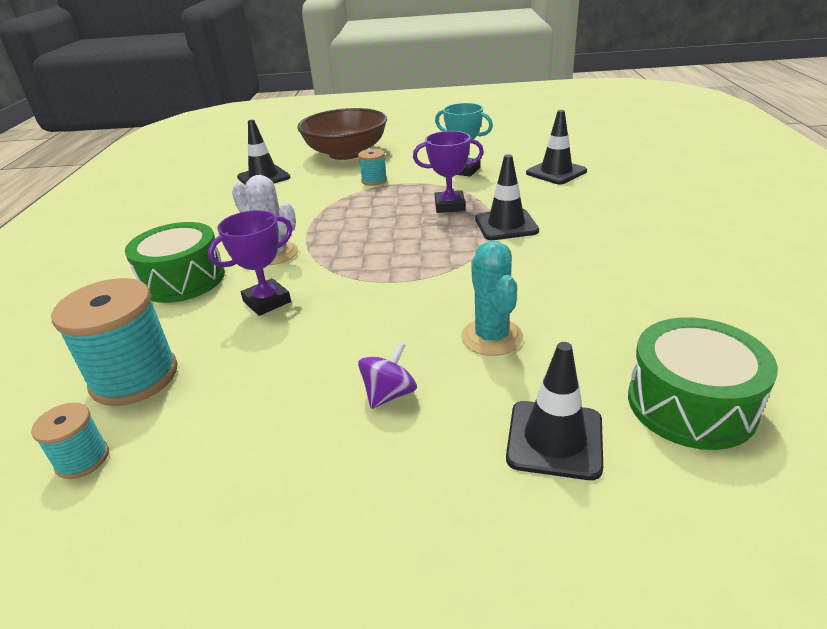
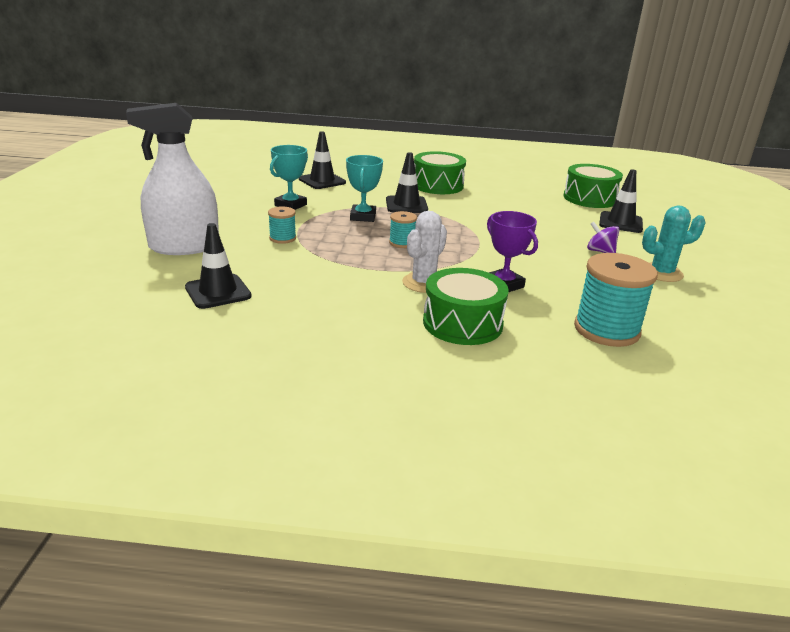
camera: 90 degrees left, 5 degrees down
turquoise spool [31,403,109,479] -> turquoise spool moved to [389,211,417,248]
brown bowl [297,108,387,160] -> white spray bottle [126,103,219,255]
purple trophy [413,131,484,213] -> turquoise trophy [346,155,383,222]
turquoise cactus [461,241,523,356] -> turquoise cactus moved to [642,205,706,282]
none -> green drum [414,151,466,194]

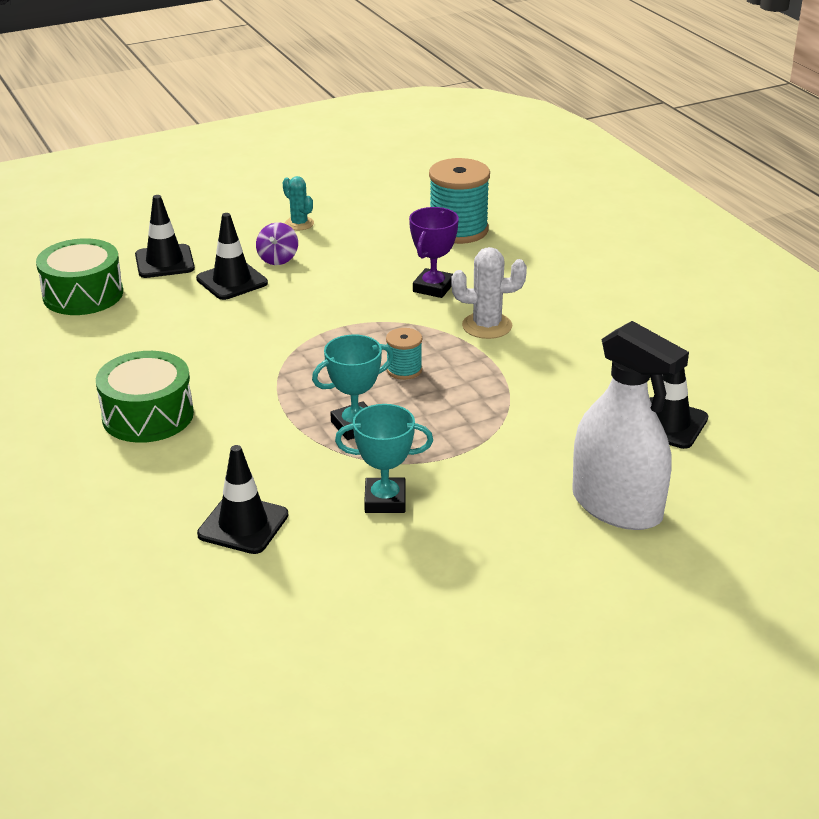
camera: 120 degrees left, 5 degrees up
turquoise spool [268,207,296,244] -> none
black traffic cone [386,152,428,213] -> black traffic cone moved to [196,213,268,300]
green drum [423,268,509,345] -> none
turquoise cactus [642,205,706,282] -> turquoise cactus [282,176,314,230], size x0.67

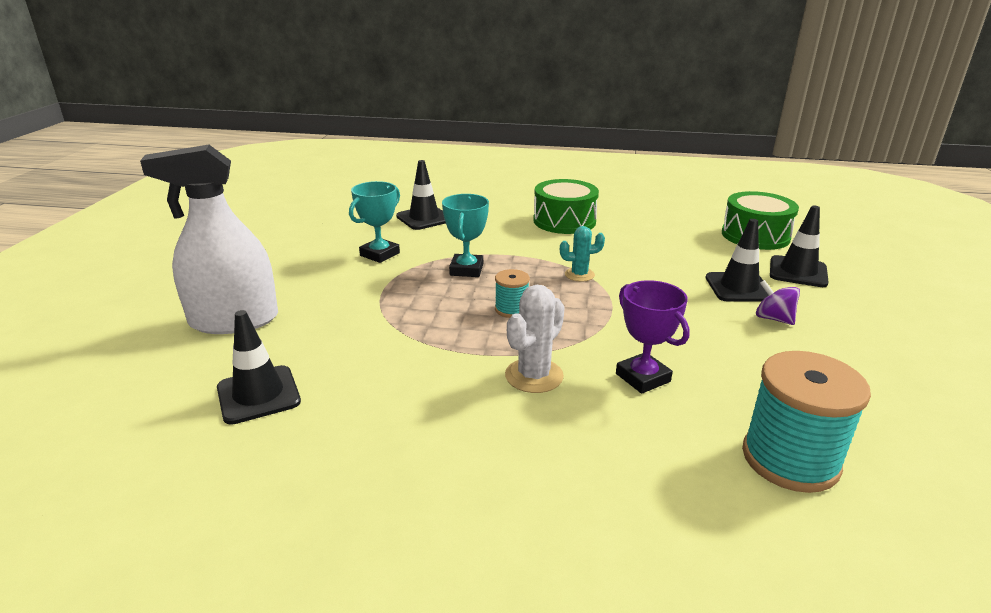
camera: 125 degrees right, 5 degrees down
turquoise cactus [282,176,314,230] -> turquoise cactus moved to [560,226,605,282]

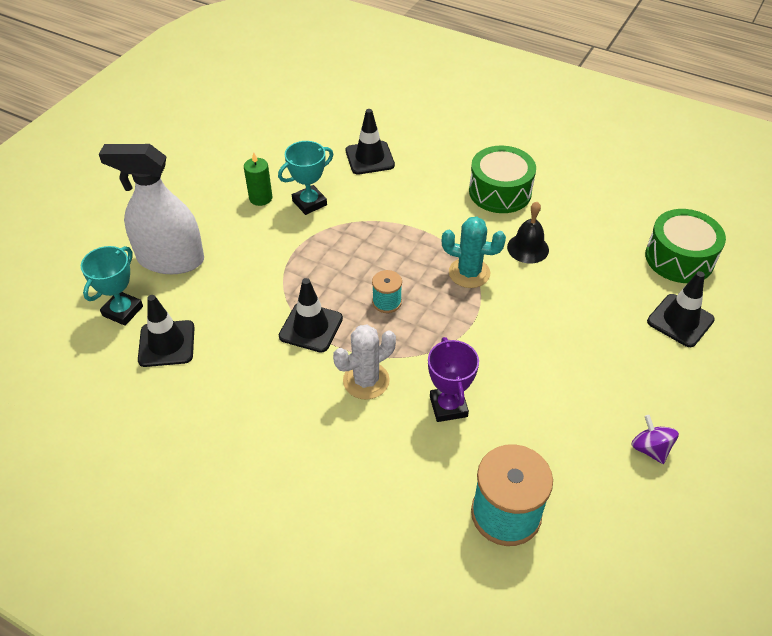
camera: 20 degrees right, 20 degrees up
turquoise trophy [442,194,489,277] -> turquoise trophy moved to [81,246,143,326]
turquoise cactus [560,226,605,282] -> turquoise cactus [442,217,506,288], size x1.50
black traffic cone [706,219,769,302] -> black traffic cone moved to [279,278,343,353]
purple spinning top [756,280,800,325] -> purple spinning top moved to [632,415,679,464]
none -> green candle [244,152,272,206]
none -> black bell [507,202,549,263]

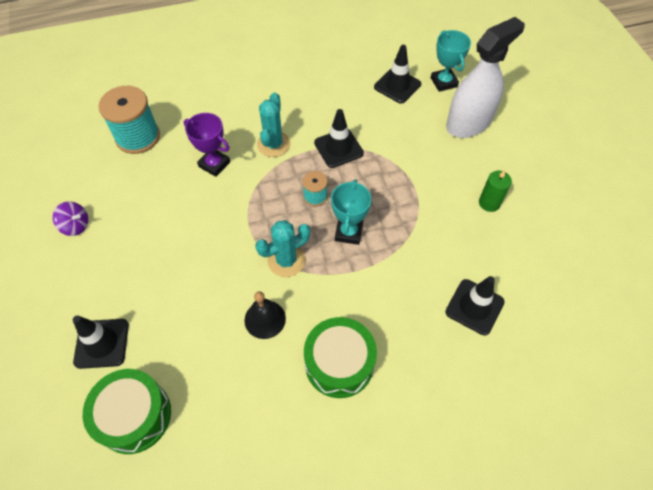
camera: 135 degrees right, 10 degrees up
turquoise trophy [278,141,333,215] -> turquoise trophy moved to [331,179,371,245]
white cactus [333,325,396,400] -> turquoise cactus [257,92,290,157]

